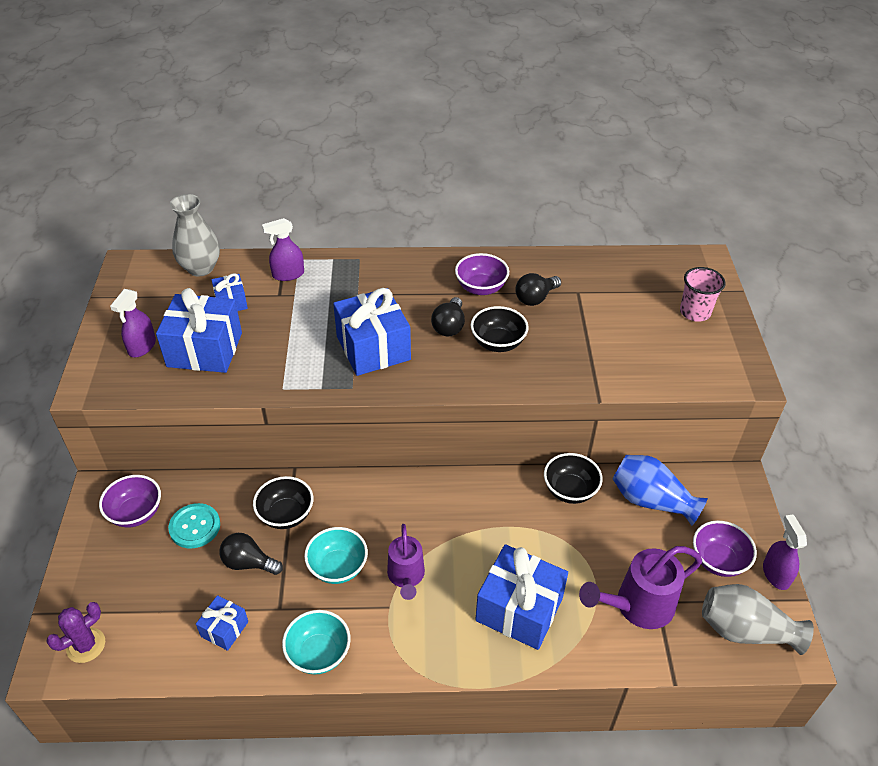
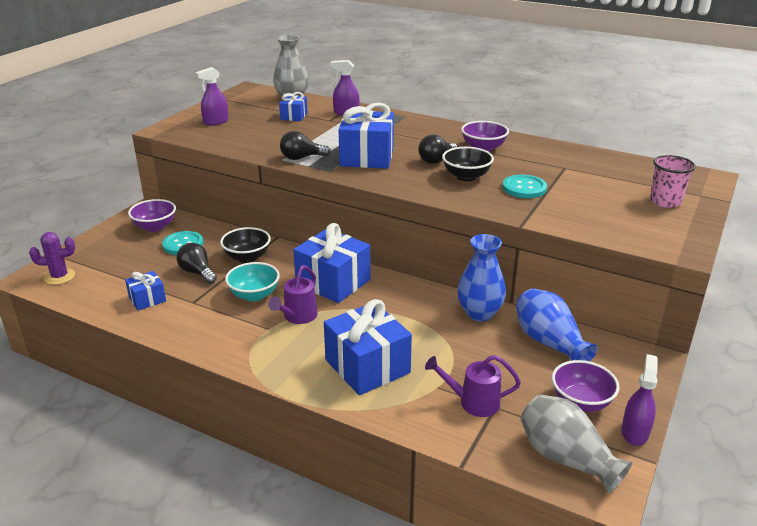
camera: 30 degrees right, 15 degrees down
blue gift [156,288,242,373] -> blue gift moved to [293,223,371,303]
turquoise bowl [282,610,351,675] -> none
black light bulb [515,273,561,306] -> black light bulb moved to [280,131,331,160]
black bowl [544,453,603,504] -> blue vase [457,234,506,321]
purple watering can [579,546,702,629] -> purple watering can [425,355,521,417], size x0.66
none -> turquoise button [502,175,547,198]

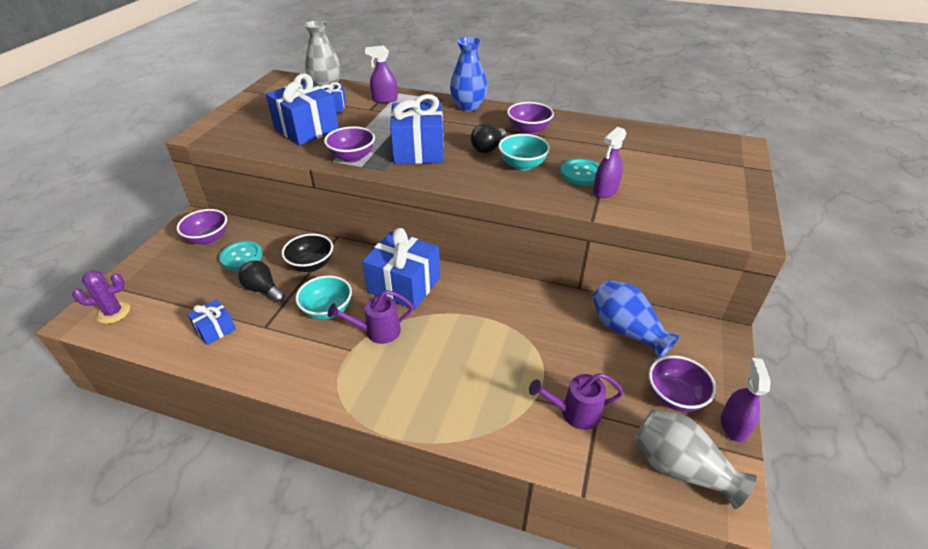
camera: 10 degrees left, 10 degrees up
purple spray bottle [195,67,229,126] -> purple spray bottle moved to [593,127,626,198]
purple watering can [268,265,318,324] -> purple watering can turned 60 degrees clockwise [328,290,414,344]
black light bulb [280,131,331,160] -> purple bowl [324,126,375,163]
blue gift [324,299,412,396] -> blue gift moved to [266,73,339,145]
black bowl [442,147,494,181] -> turquoise bowl [498,134,550,171]
blue vase [457,234,506,321] -> blue vase moved to [450,37,488,112]
pink cup [650,155,696,208] -> none

